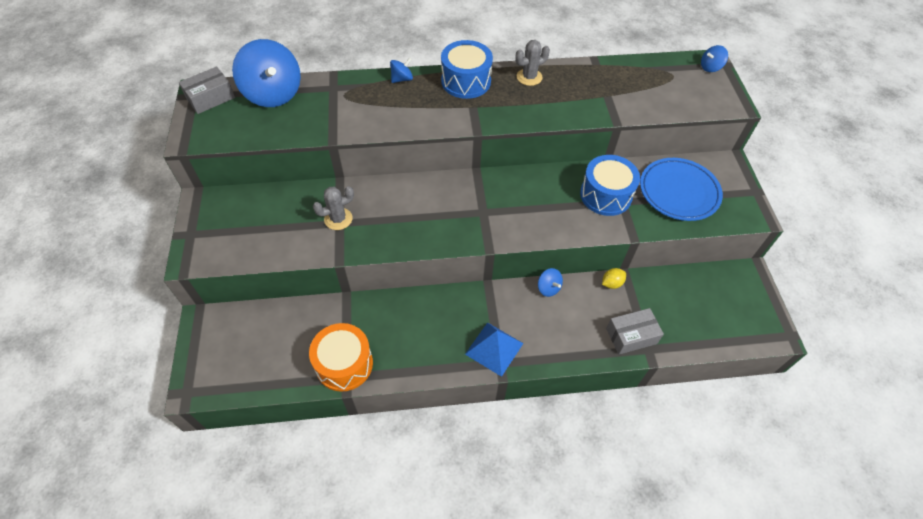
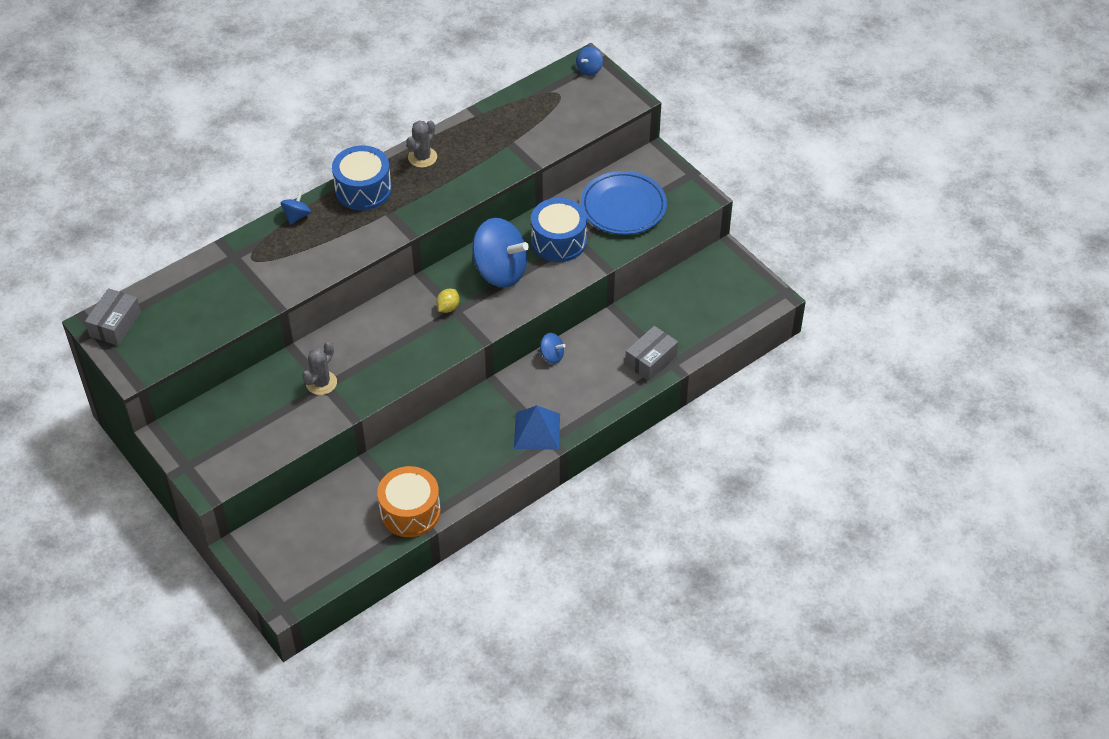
camera: 30 degrees left, 5 degrees down
blue spinning top [232,39,301,107] -> blue spinning top moved to [472,218,529,287]
yellow lemon [602,268,626,289] -> yellow lemon moved to [436,289,460,313]

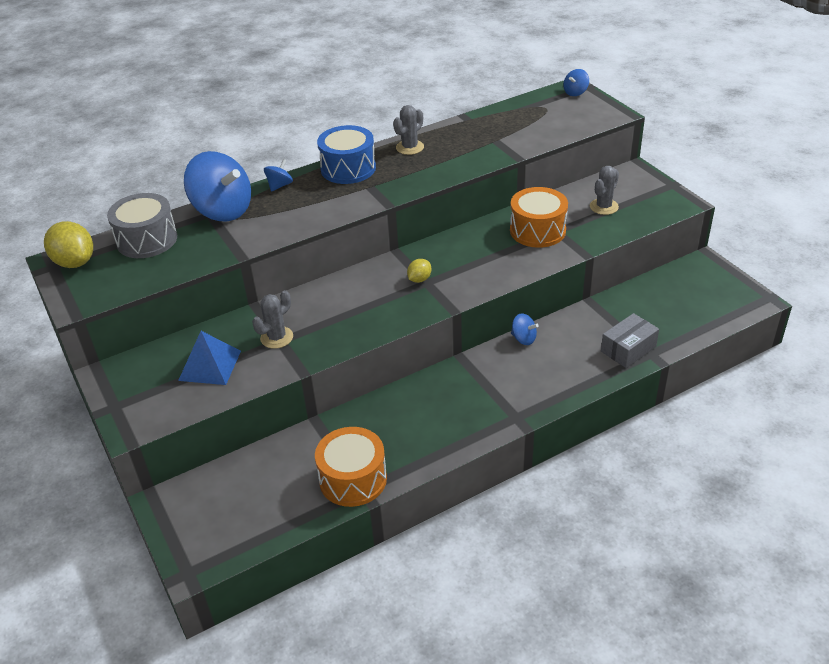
camera: 10 degrees right, 10 degrees down
grey box [85,288,141,346] -> yellow lemon [44,221,93,268]
blue spinning top [472,218,529,287] -> blue spinning top moved to [184,151,251,221]
blue pyramid [514,405,560,450] -> blue pyramid moved to [178,331,241,385]
blue drum [531,198,587,262] -> orange drum [510,187,568,248]
blue plate [581,171,667,235] -> grey cactus [590,166,619,215]
none -> grey drum [107,193,177,258]

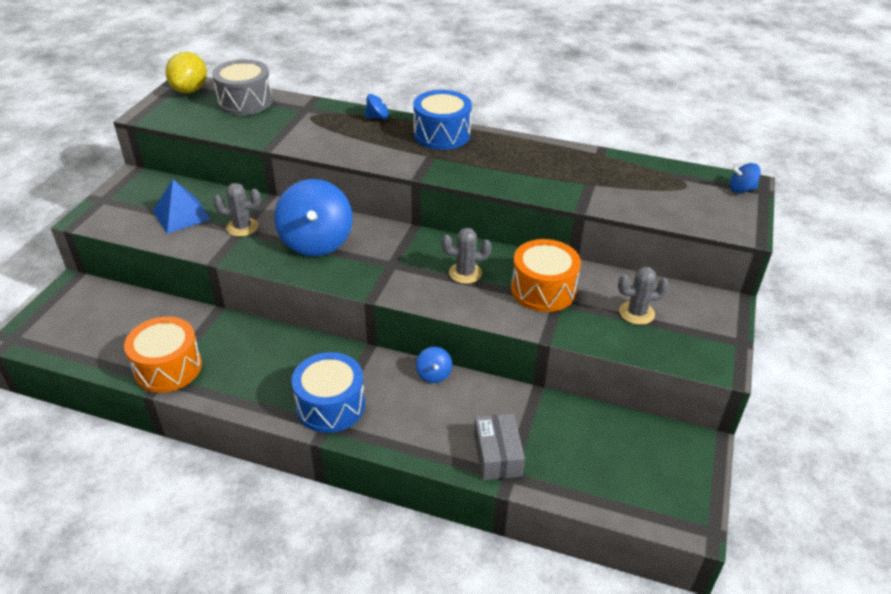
camera: 45 degrees right, 0 degrees up
blue spinning top [184,151,251,221] -> blue spinning top moved to [274,179,352,256]
grey cactus [393,105,424,155] -> grey cactus moved to [442,228,492,284]
yellow lemon [407,259,431,283] -> none
grey box [601,313,659,368] -> grey box turned 75 degrees clockwise [474,414,525,480]
none -> blue drum [292,352,365,433]

